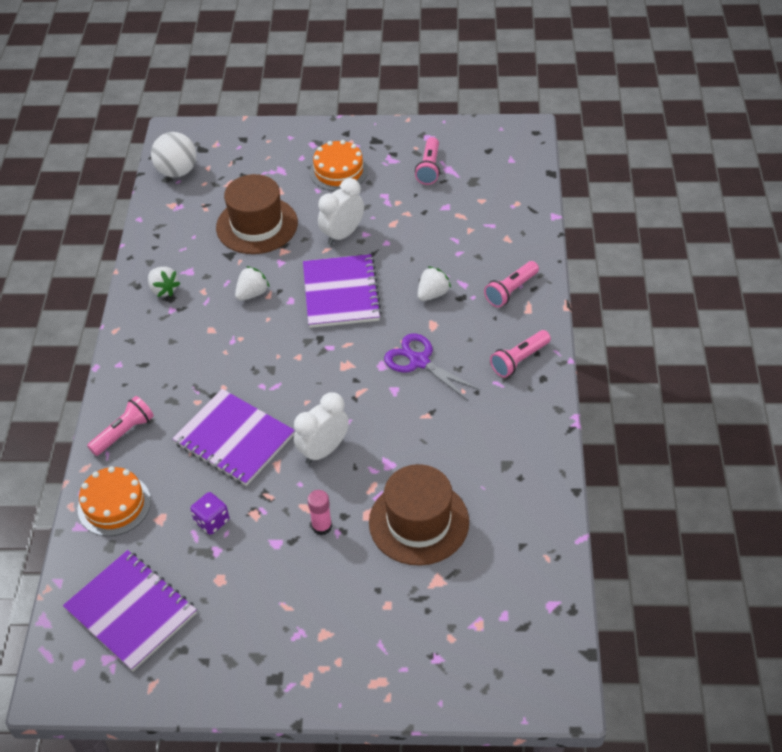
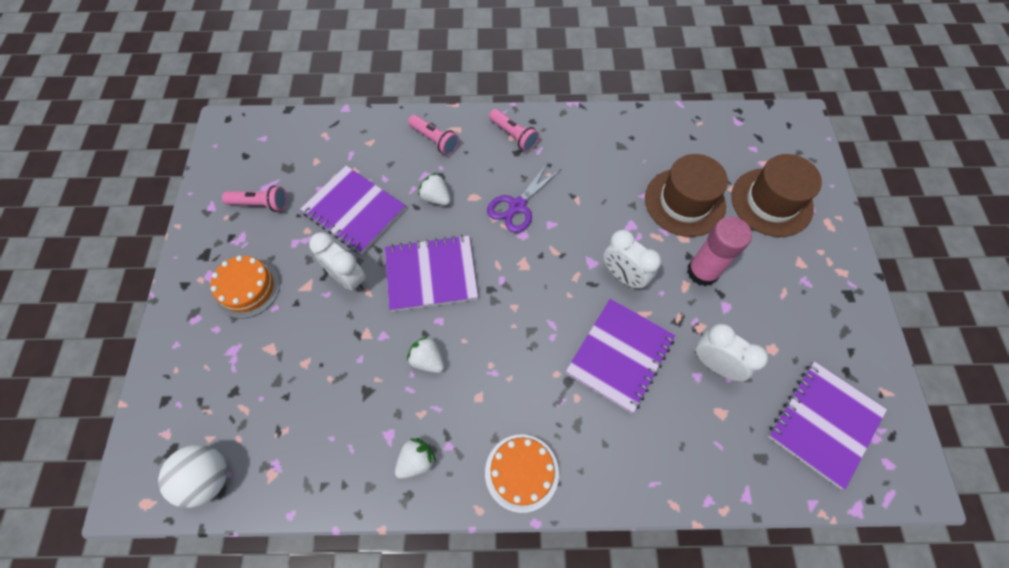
camera: 95 degrees left, 15 degrees up
orange cake [78,466,151,536] -> orange cake moved to [485,434,559,513]
pink flashlight [87,396,154,456] -> none
purple dice [190,492,229,535] -> white clock [695,324,768,381]
brown hat [216,174,298,254] -> brown hat moved to [731,154,822,237]
pink glue stick [308,490,332,535] -> pink glue stick [687,217,752,286], size x1.84
none -> purple notebook [300,166,406,254]

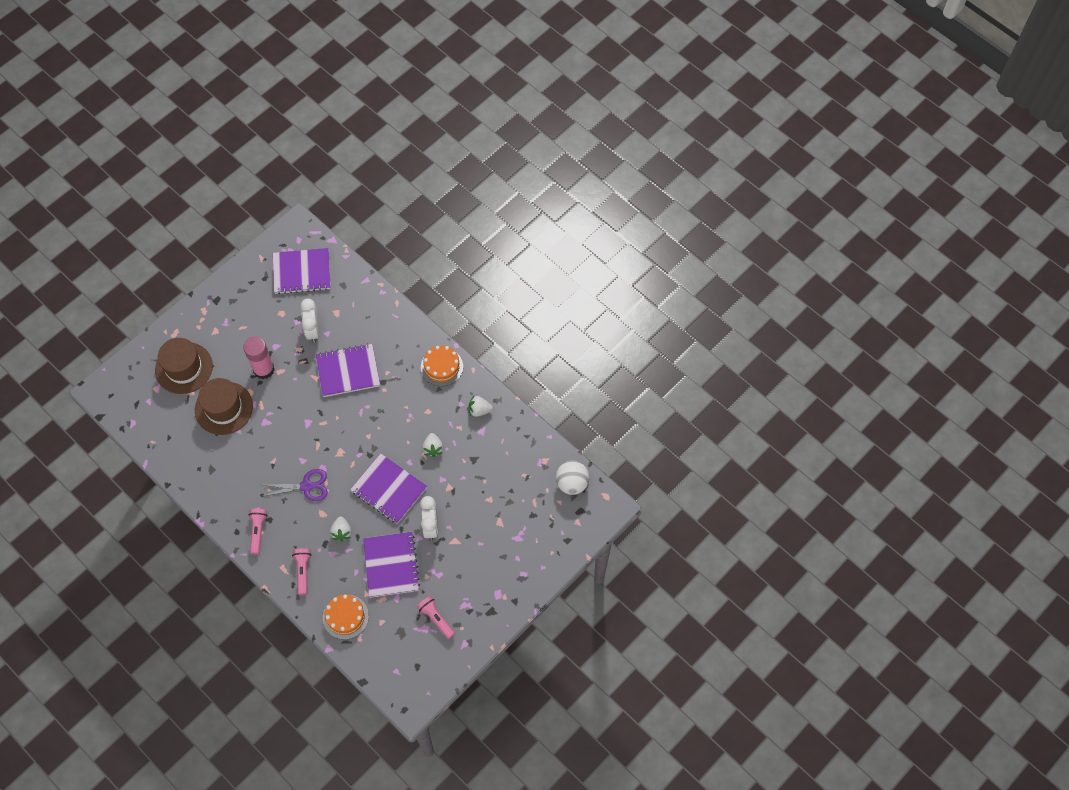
camera: 135 degrees left, 0 degrees up
orange cake [211,256,280,319] -> orange cake moved to [323,594,369,639]
white clock [603,230,661,289] -> none

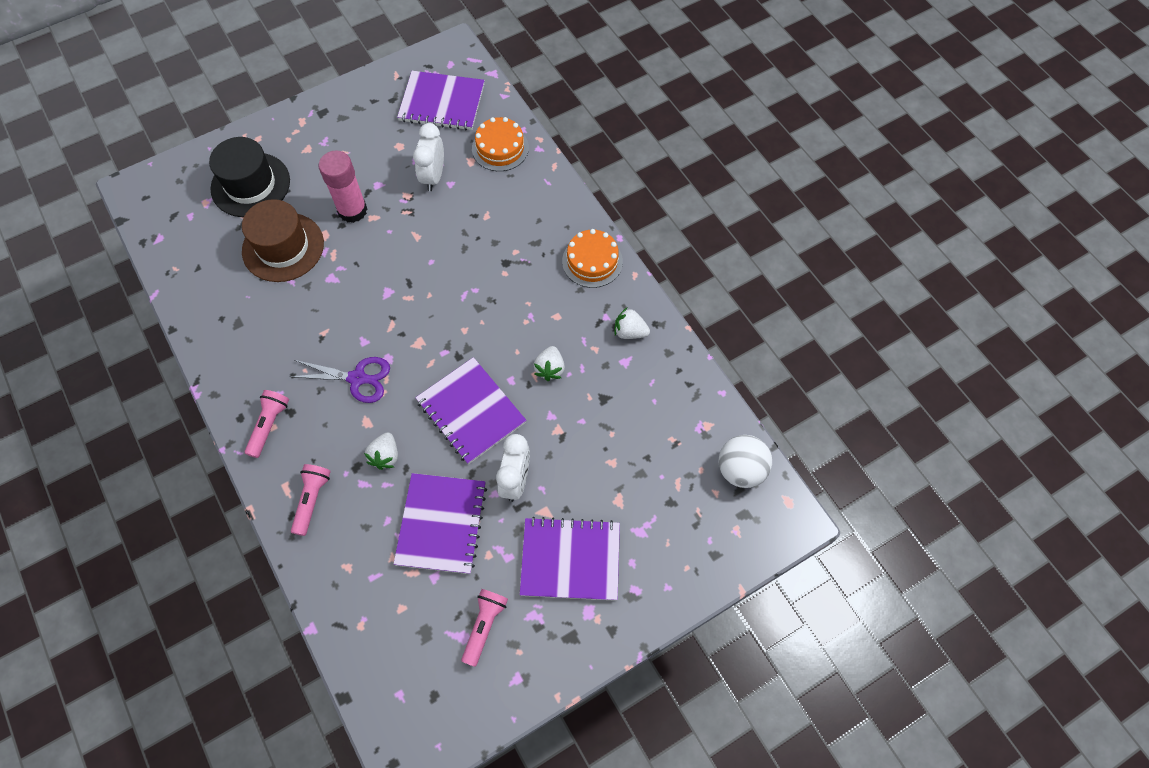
camera: 15 degrees right, 0 degrees up
brown hat [155,338,213,394] -> black hat [209,137,290,217]
purple notebook [316,343,380,397] -> purple notebook moved to [520,517,620,601]
orange cake [323,594,369,639] -> orange cake moved to [472,117,529,171]
pink flashlight [417,596,455,639] -> pink flashlight turned 45 degrees clockwise [461,589,508,667]

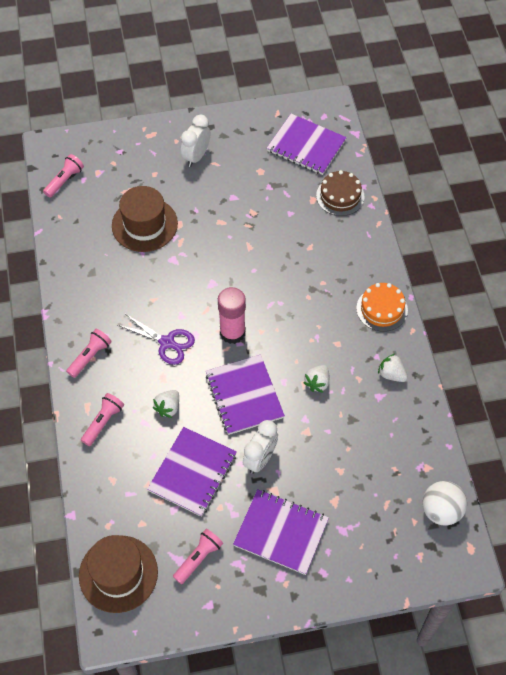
camera: 20 degrees right, 5 degrees down
black hat [209,137,290,217] -> none
pink glue stick [319,151,367,223] -> pink glue stick moved to [218,287,246,344]
white clock [413,123,444,191] -> white clock moved to [181,115,211,167]
orange cake [472,117,529,171] -> brown cake [316,170,365,216]
none -> pink flashlight [43,154,84,198]
none -> brown hat [79,535,158,613]

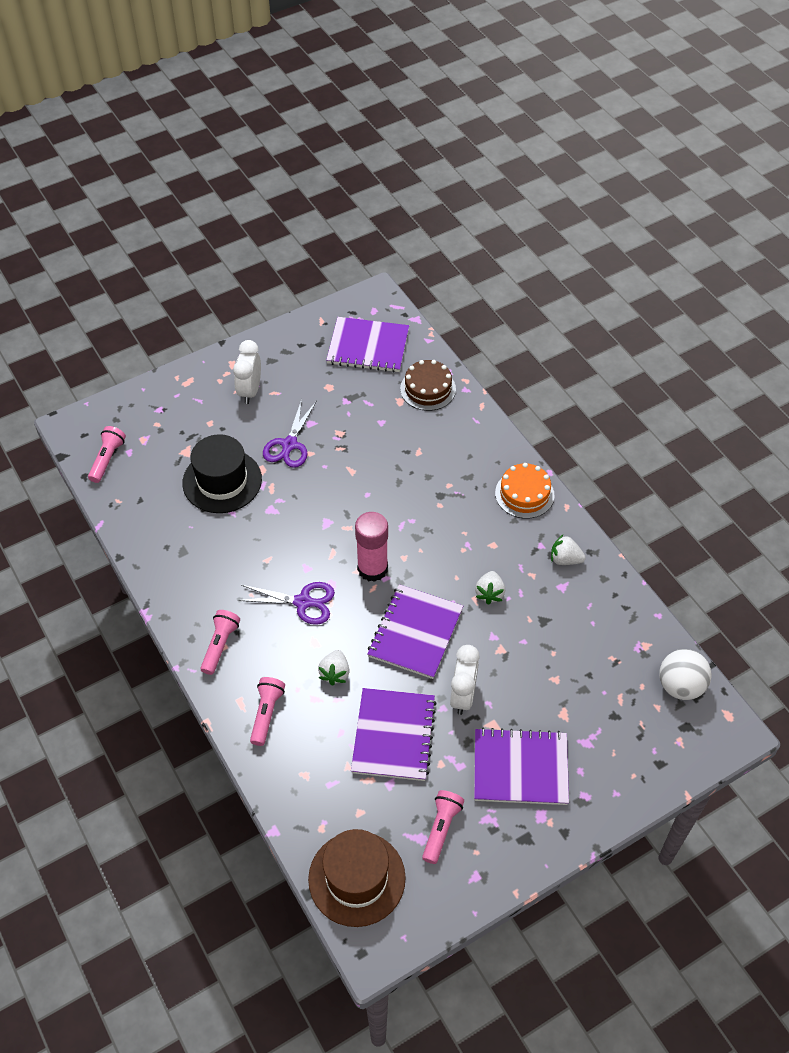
camera: 20 degrees left, 5 degrees down
brown hat [112,186,178,252] -> black hat [182,434,262,513]
purple notebook [206,355,285,435] -> purple notebook turned 60 degrees clockwise [367,584,463,679]
none -> purple scissors [263,399,317,468]

